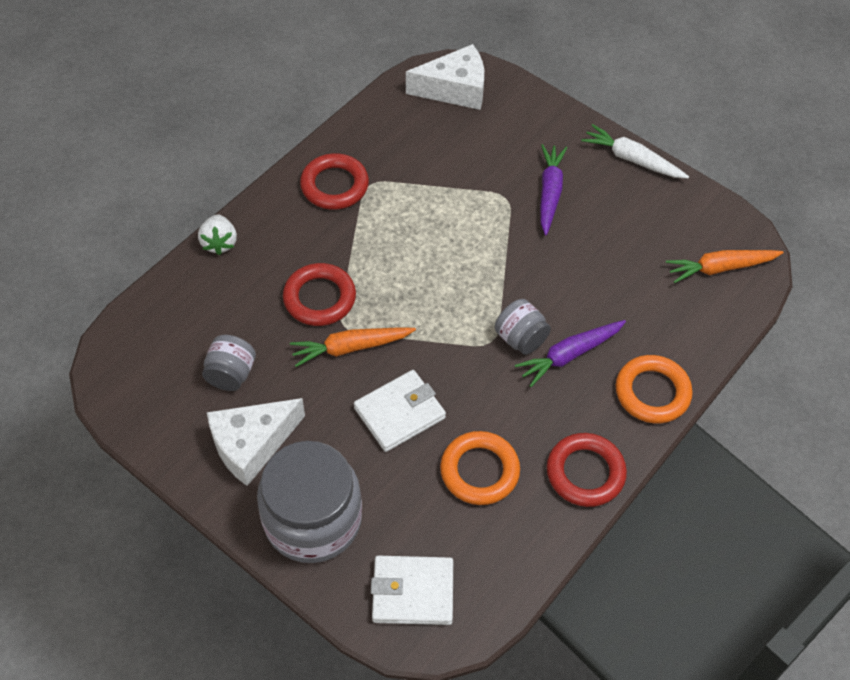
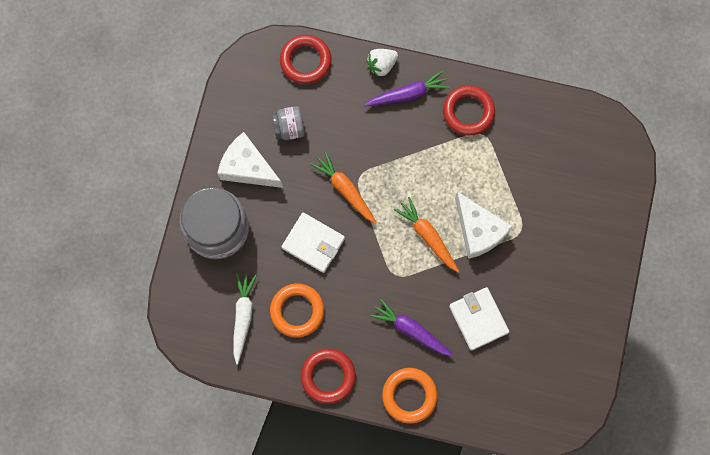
camera: 65 degrees right, 20 degrees up
red ring [283,263,356,326] -> red ring moved to [280,35,332,84]
white wallet [371,556,453,625] -> white wallet moved to [449,287,509,351]
white cheese [406,44,484,110] -> white cheese moved to [455,192,513,259]
grey jar [495,299,551,355] -> none
purple carrot [540,144,567,235] -> purple carrot moved to [364,70,450,107]
white carrot [581,124,689,178] -> white carrot moved to [233,273,257,364]
orange carrot [666,250,784,283] -> orange carrot moved to [394,197,459,272]

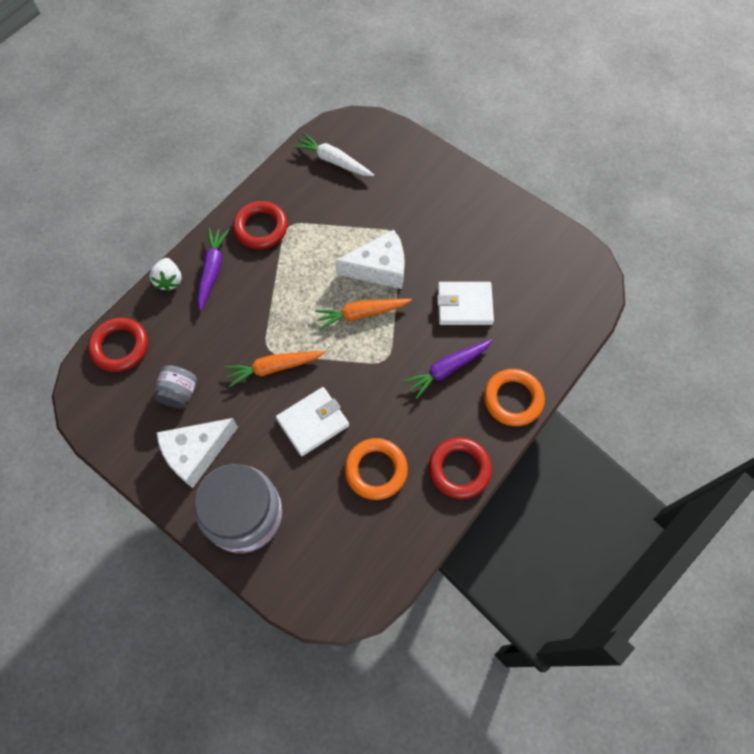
camera: 65 degrees left, 10 degrees down
white carrot [233,273,257,364] -> white carrot moved to [293,133,374,176]

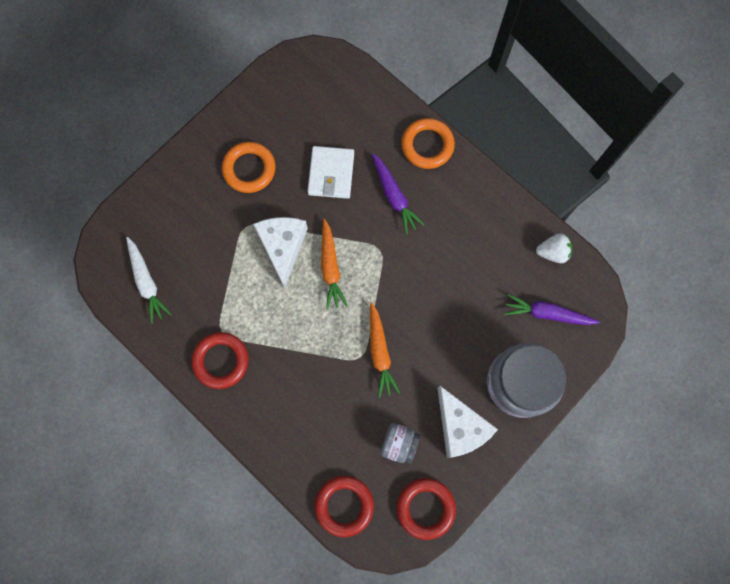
camera: 85 degrees left, 10 degrees up
white strawberry [149,258,182,291] -> white strawberry moved to [536,233,572,263]
purple carrot [197,228,229,311] -> purple carrot moved to [504,294,600,325]
white wallet [276,387,349,456] -> none
white carrot [293,133,374,176] -> white carrot turned 60 degrees counterclockwise [126,237,172,324]
orange ring [345,438,408,500] -> orange ring moved to [222,142,275,193]
red ring [429,437,492,499] -> red ring moved to [397,478,456,540]

